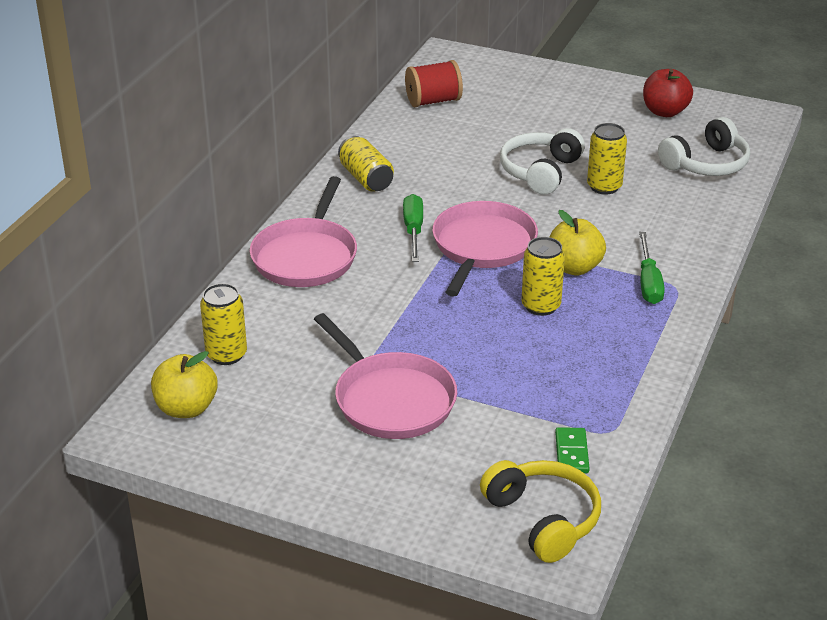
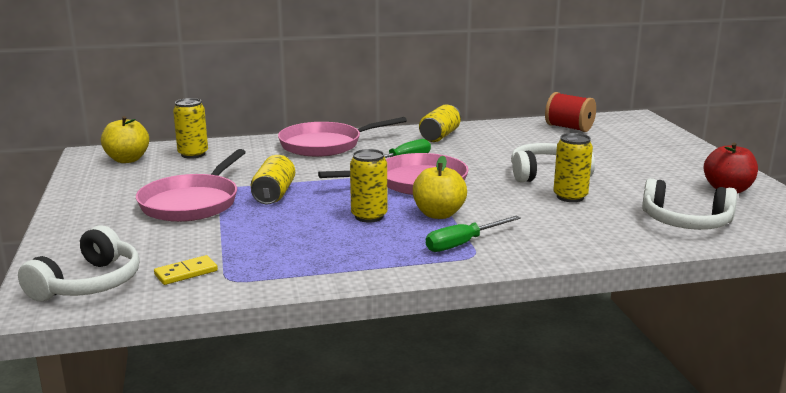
camera: 55 degrees right, 15 degrees down
yellow headphones [480,460,601,563] -> white headphones [18,225,140,301]
green domino [555,427,590,473] -> yellow domino [154,255,218,285]
none -> yellow can [251,155,295,204]

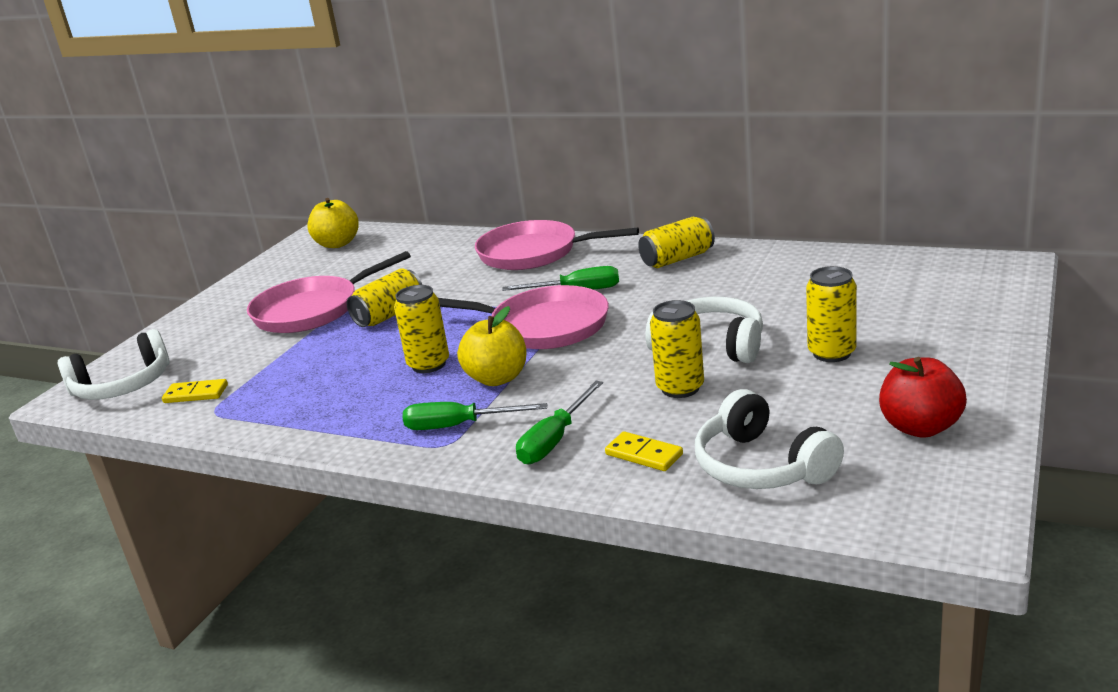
camera: 40 degrees right, 5 degrees up
yellow can [173,98,208,159] -> yellow can moved to [806,266,857,362]
red spool [545,92,596,132] -> none
none -> green screwdriver [516,381,603,464]
none -> yellow domino [605,431,683,471]

